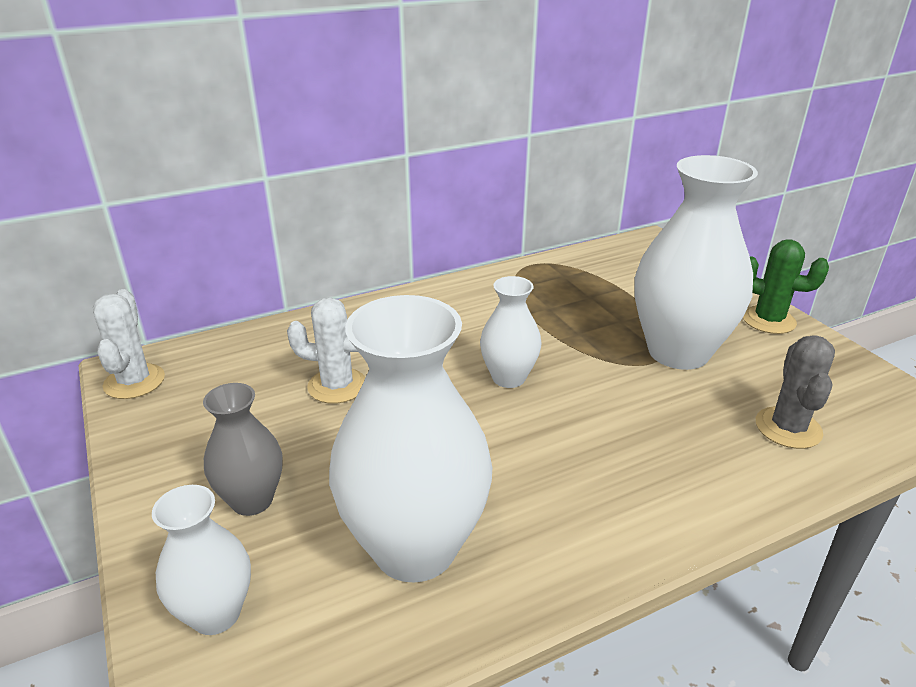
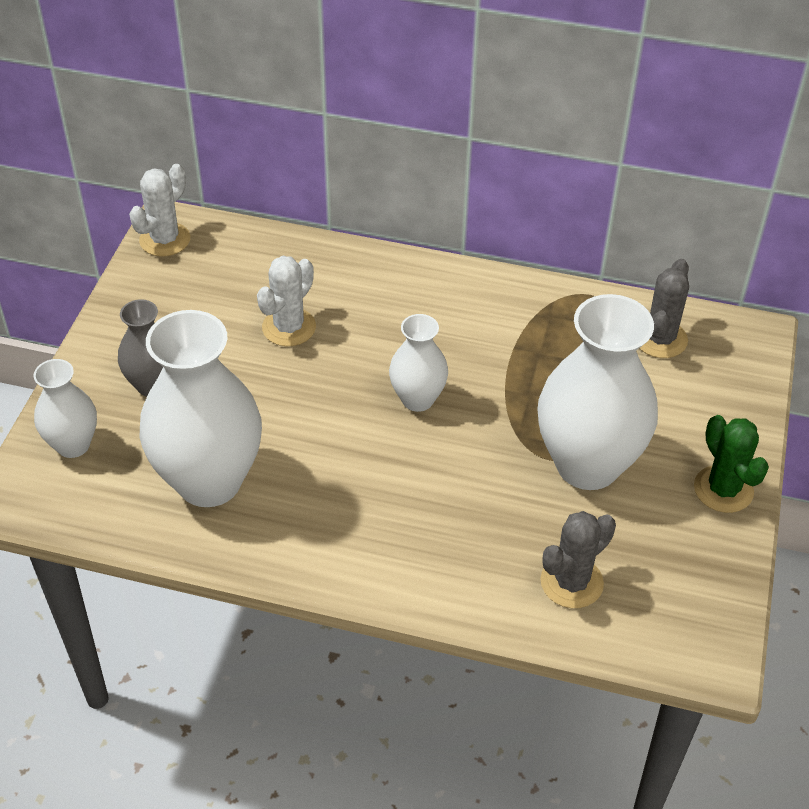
camera: 40 degrees right, 15 degrees up
white cactus [287,297,366,404] -> white cactus turned 75 degrees clockwise [257,256,316,346]
none -> grey cactus [639,259,689,358]

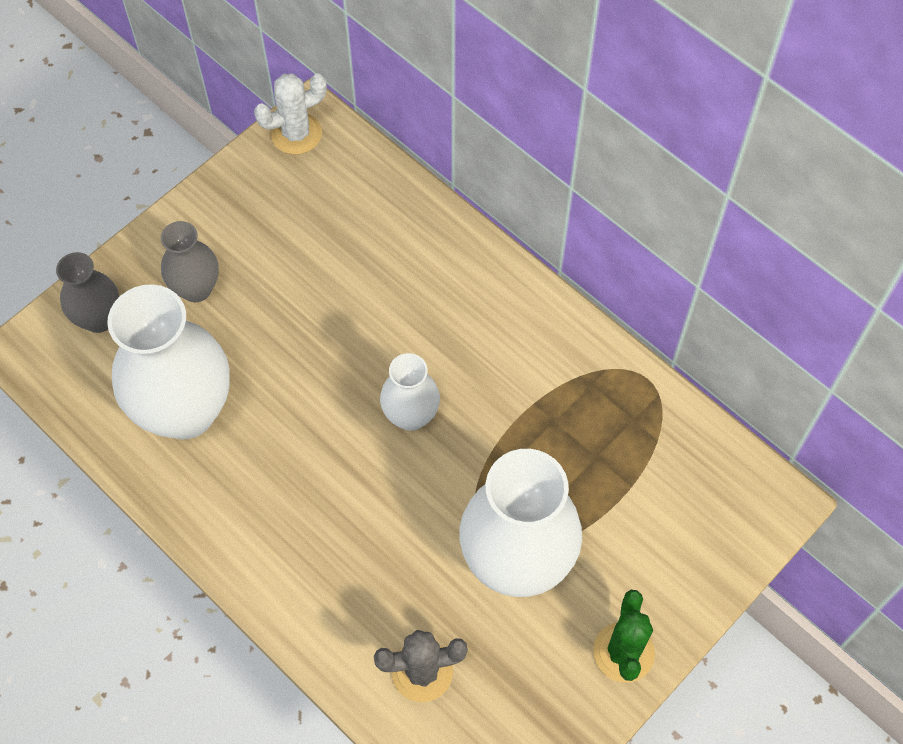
camera: 30 degrees right, 15 degrees up
white vase [33,359,97,458] -> grey vase [56,252,119,333]
white cactus [257,256,316,346] -> none
grey cactus [639,259,689,358] -> none

